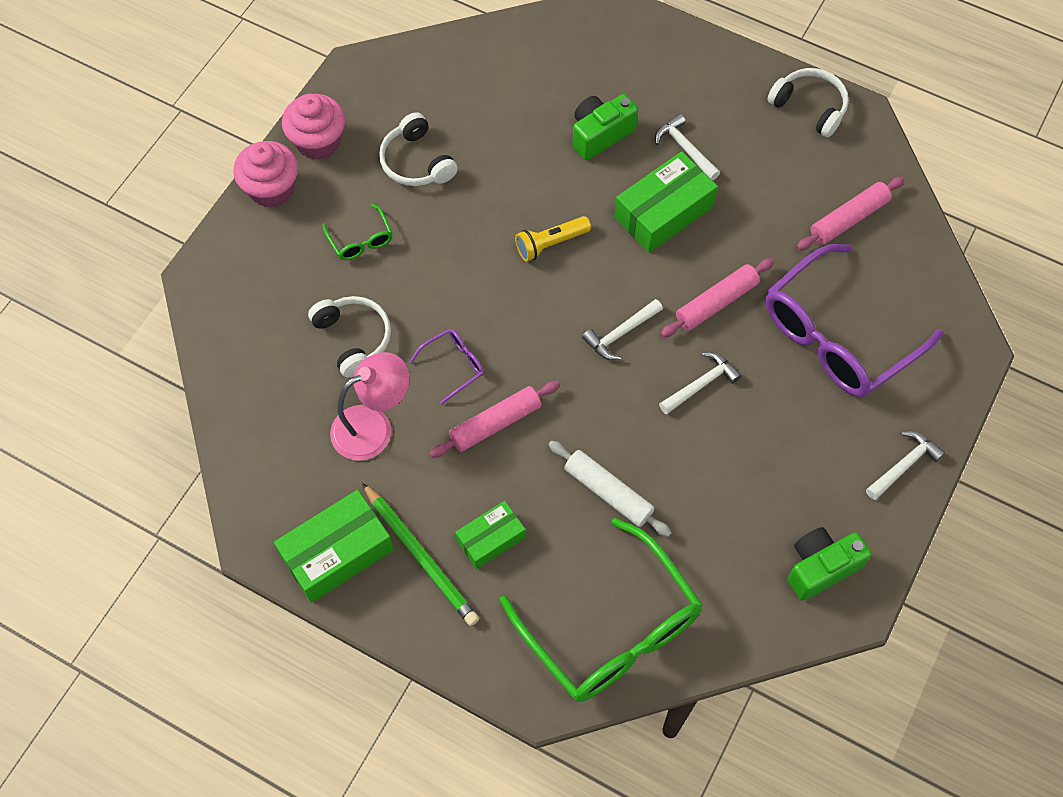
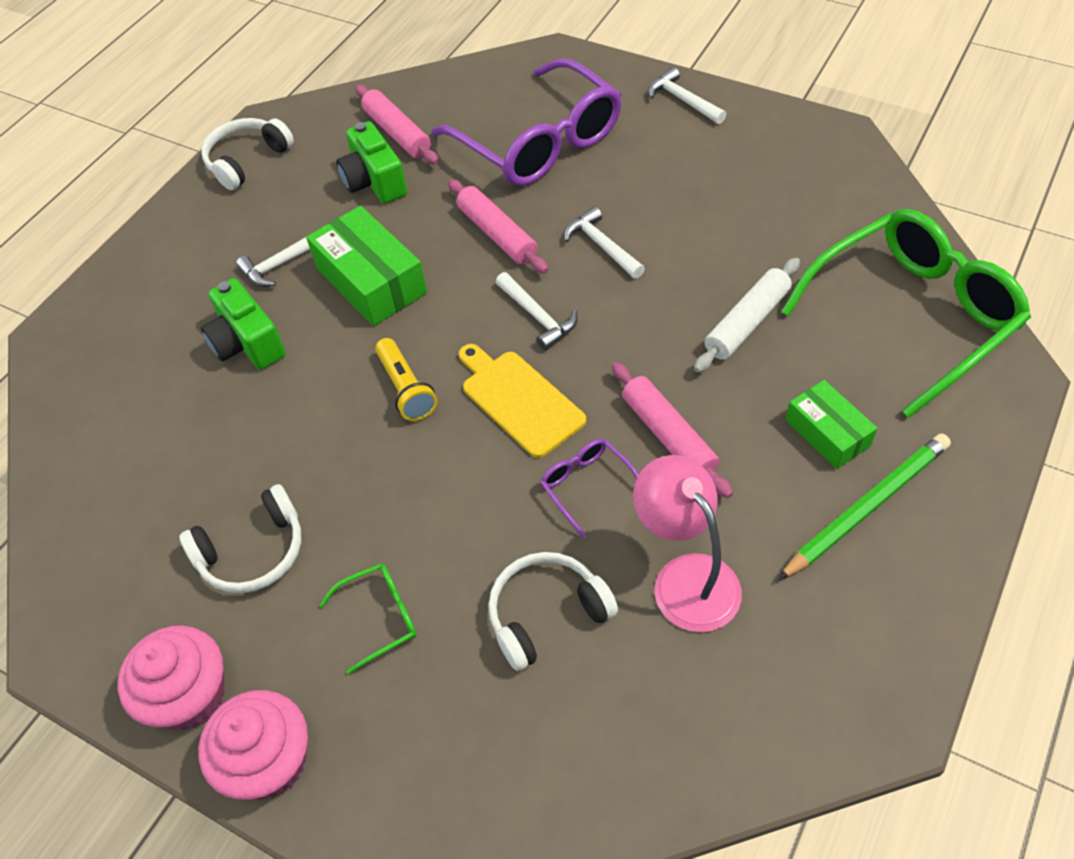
camera: 85 degrees left, 10 degrees down
green box [274,490,394,603] -> none
green camera [788,527,872,601] -> green camera moved to [336,121,407,204]
none -> yellow cutting board [459,344,586,458]

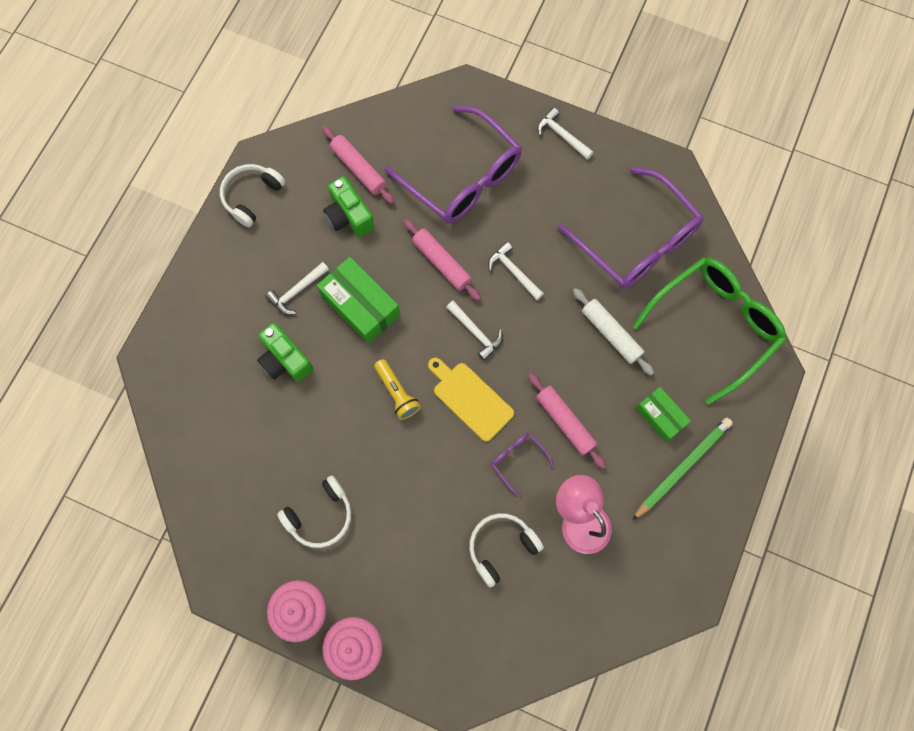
camera: 10 degrees left, 20 degrees up
green glasses [319,564,417,674] -> none
white rolling pin [694,258,800,373] -> white rolling pin turned 75 degrees counterclockwise [573,288,654,375]
none -> purple glasses [558,167,704,289]

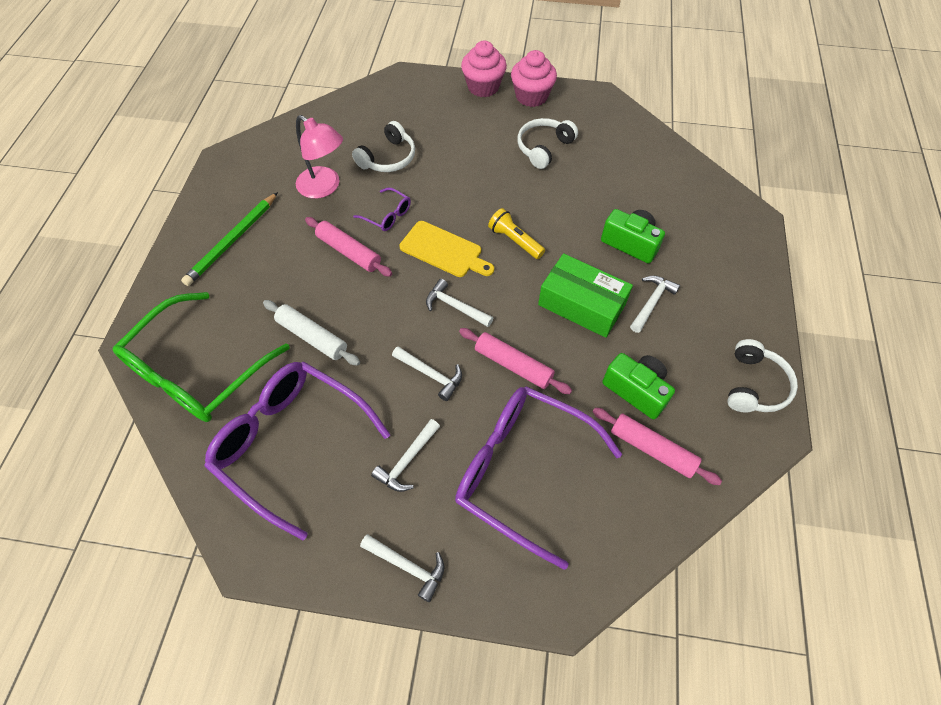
camera: 165 degrees right, 15 degrees down
green box [636,387,691,442] -> none
none -> white hammer [371,419,440,492]

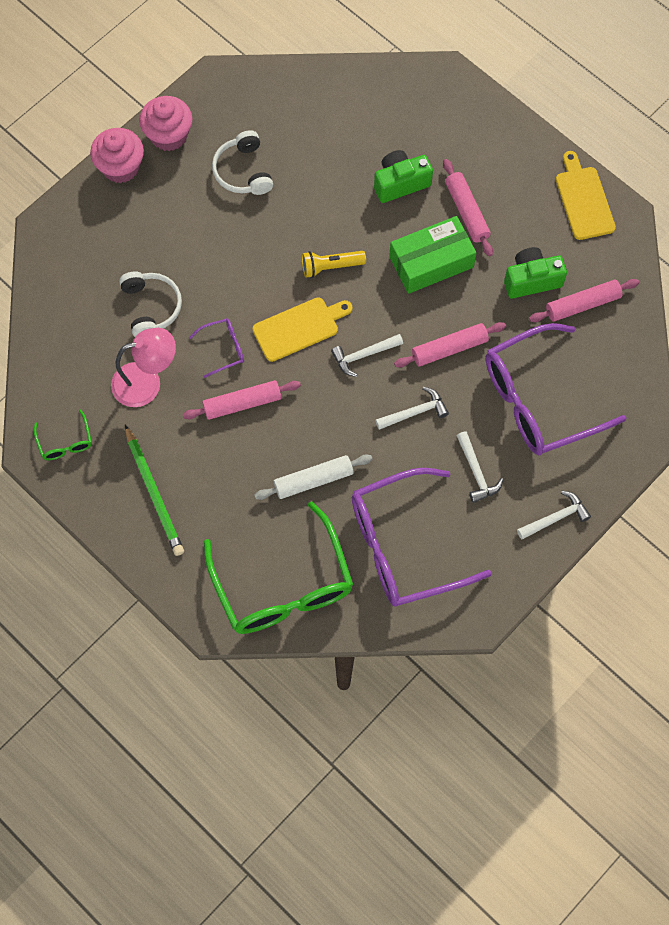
camera: 55 degrees left, 10 degrees up
white hammer [630,275,680,333] -> pink rolling pin [443,159,493,257]
white headphones [727,339,798,412] -> yellow cutting board [556,151,616,240]
none -> green glasses [34,409,92,460]

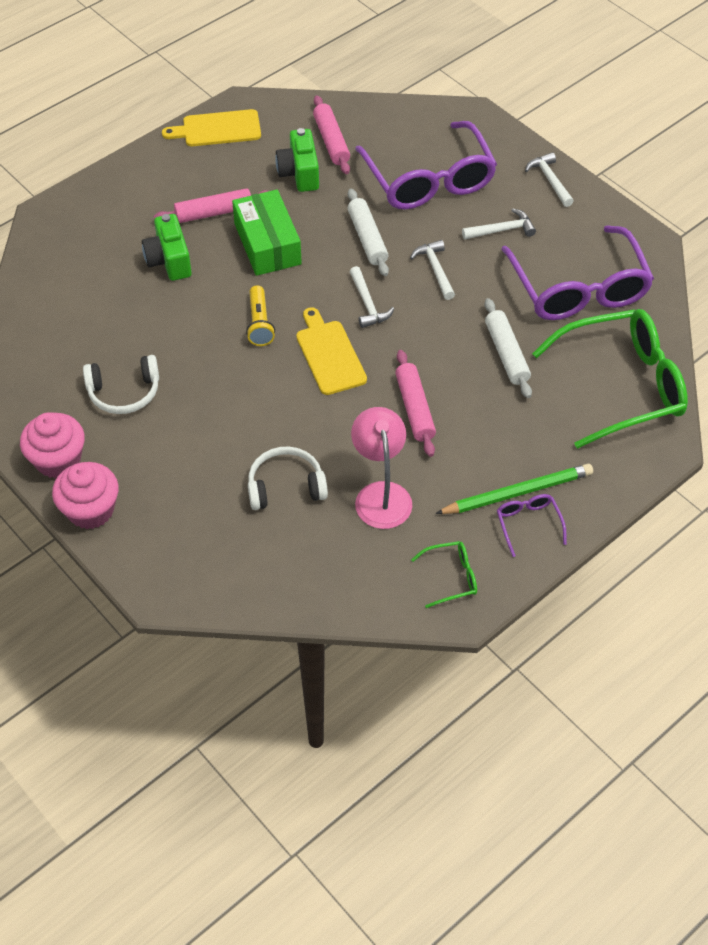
camera: 85 degrees left, 15 degrees down
purple glasses [189,318,244,378] -> purple glasses moved to [497,494,567,557]
pink rolling pin [394,322,506,367] -> white rolling pin [348,189,389,276]

